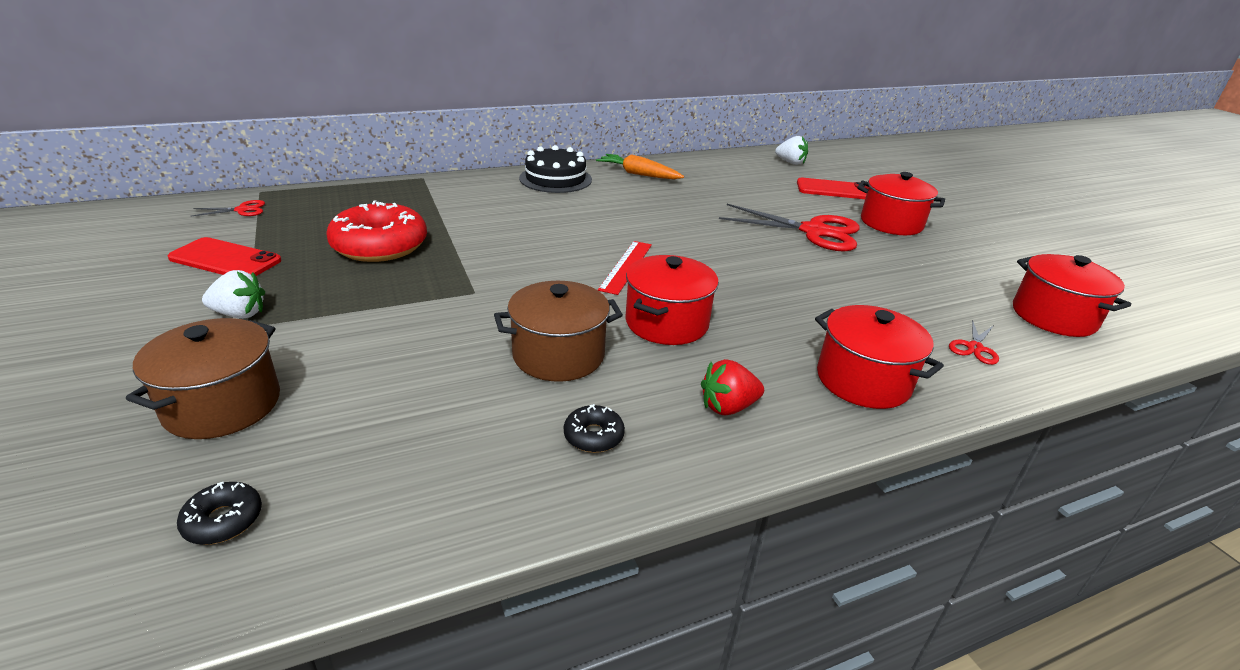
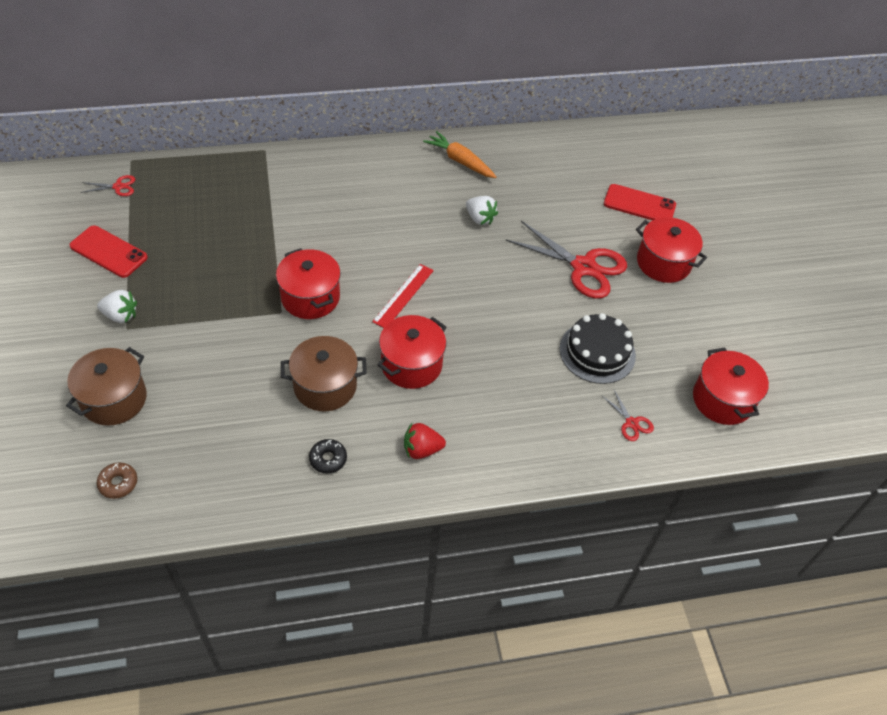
camera: 10 degrees right, 20 degrees up
black donut [177,481,262,545] -> brown donut [97,463,137,499]
red donut [327,201,427,262] -> none
black cake [519,145,592,193] -> black cake moved to [560,313,636,384]
white strawberry [775,136,808,165] -> white strawberry moved to [466,196,498,225]
red pot [815,305,944,409] -> red pot moved to [276,248,341,319]
red scissors [949,320,999,365] -> red scissors turned 75 degrees counterclockwise [601,390,654,441]

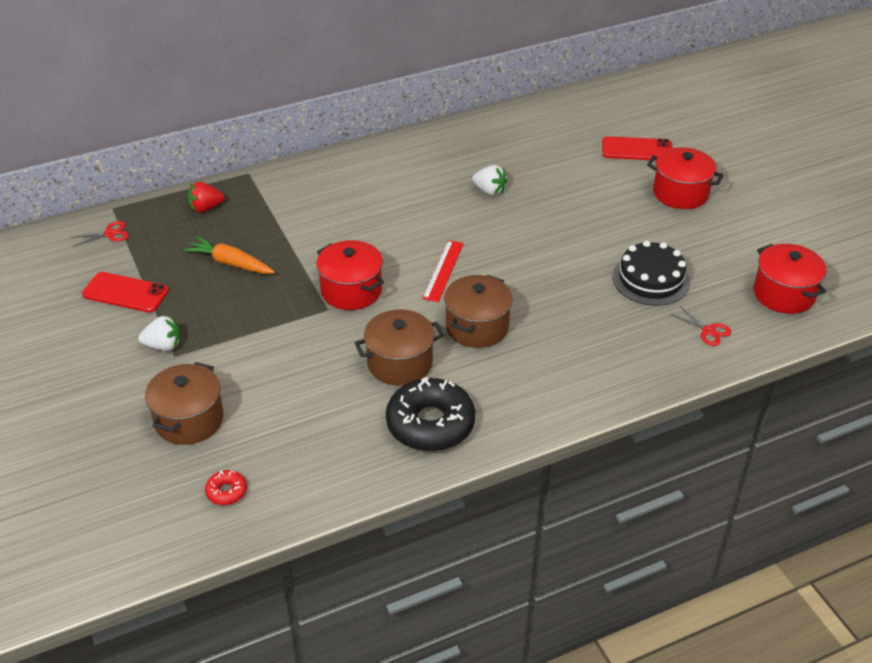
camera: 10 degrees left, 10 degrees down
brown donut [97,463,137,499] -> red donut [205,470,247,505]
black donut [309,439,347,474] -> black donut [386,377,475,452], size x2.28
red pot [377,315,446,389] -> brown pot [444,275,513,348]
red strawberry [404,423,446,459] -> red strawberry moved to [188,182,225,213]
orange carrot [423,131,497,178] -> orange carrot moved to [183,236,275,274]
red scissors [506,221,627,299] -> none

